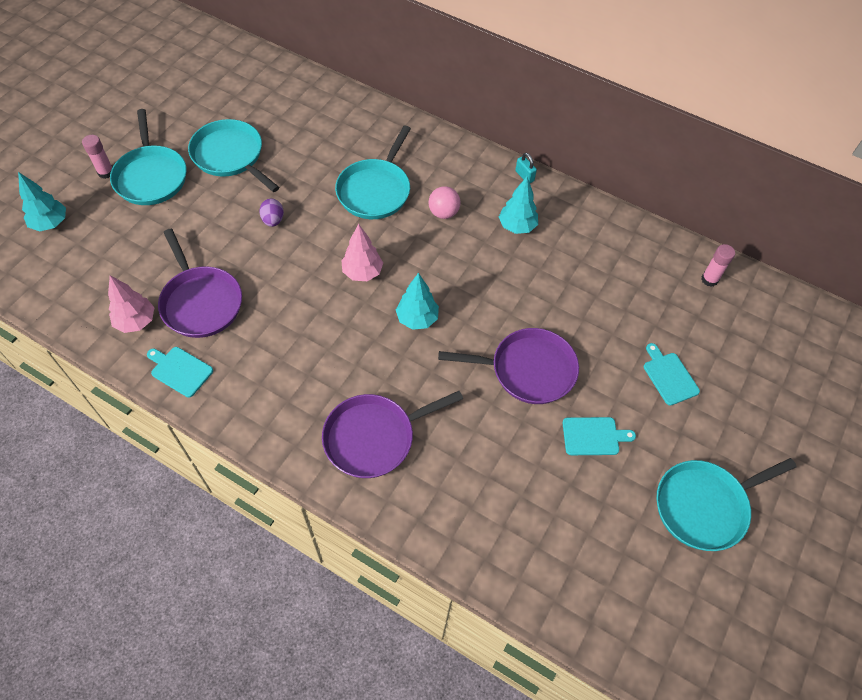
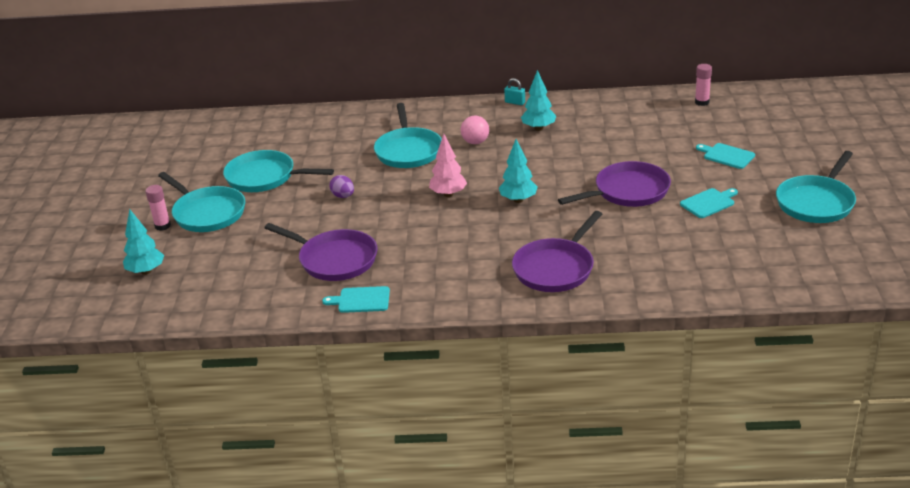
camera: 25 degrees left, 25 degrees down
pink tree [108,275,155,333] -> none

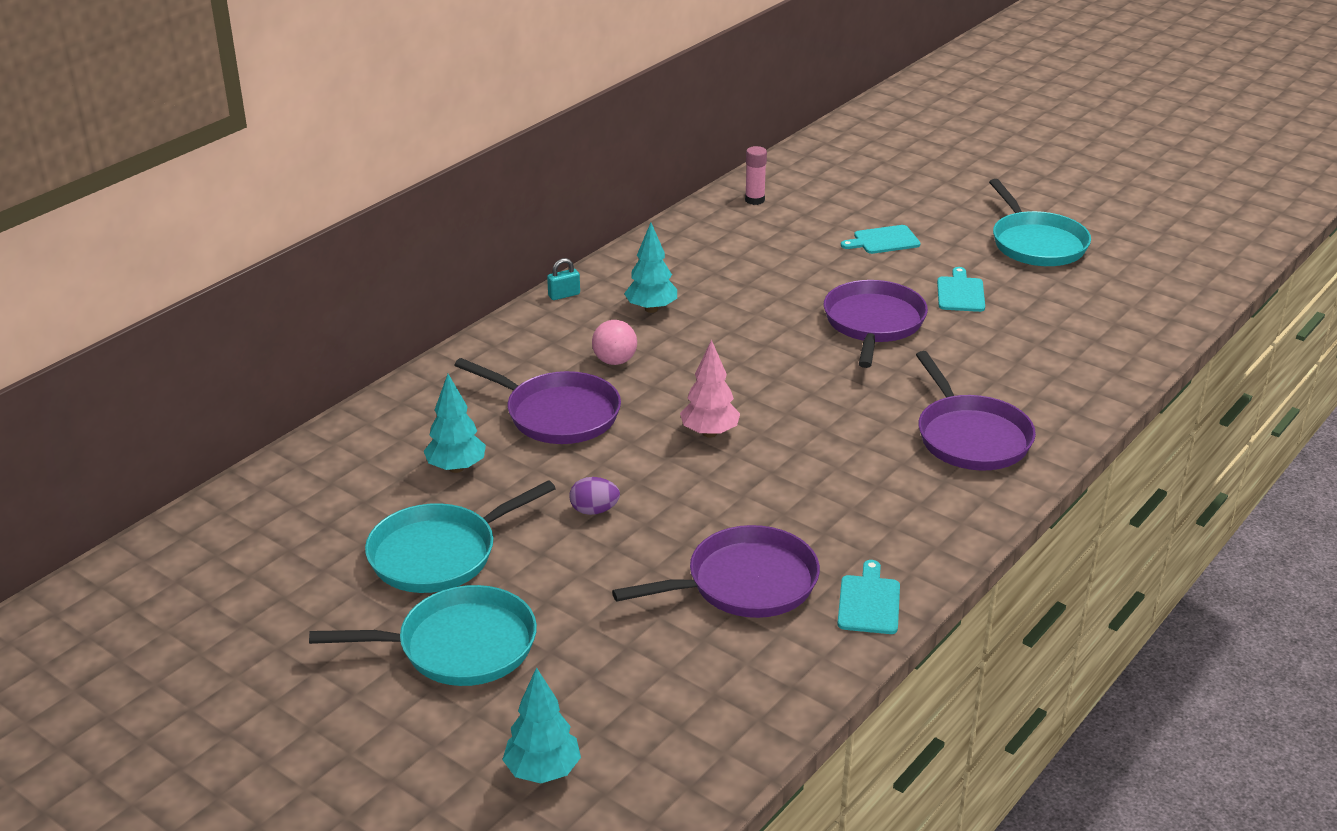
camera: 55 degrees left, 0 degrees up
pink glue stick [145,185,171,231] -> none
turquoise cutting board [322,286,390,313] -> turquoise cutting board turned 150 degrees clockwise [837,560,900,634]
turquoise pan [374,103,442,168] -> purple pan [455,358,621,444]
turquoise tree [499,139,537,203] -> turquoise tree moved to [424,374,486,473]

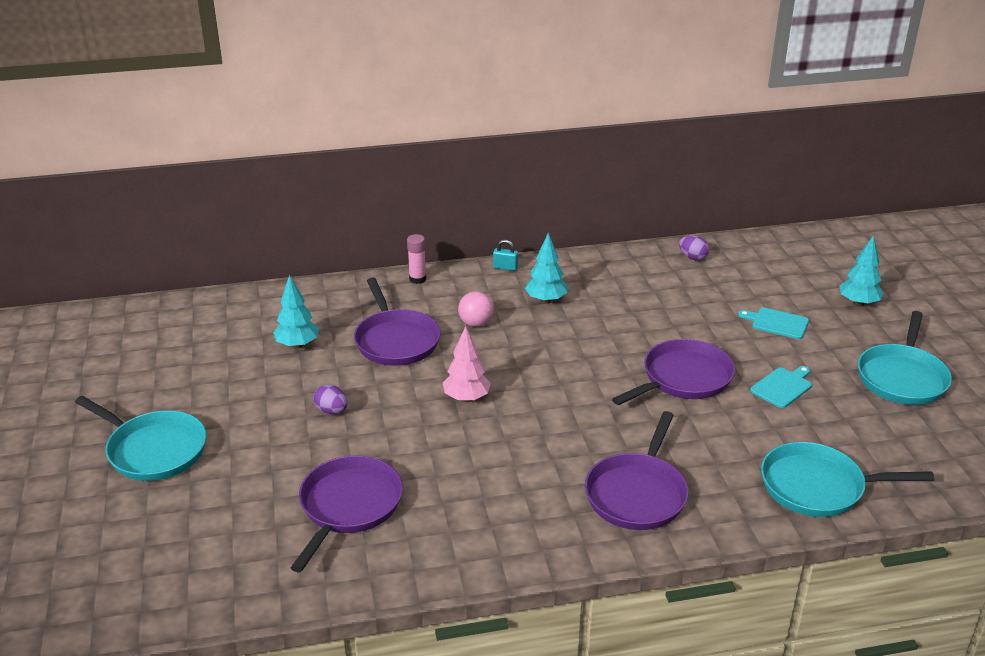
camera: 40 degrees right, 0 degrees up
turquoise pan [365,480,556,593] -> turquoise pan moved to [761,442,934,517]
turquoise tree [502,667,581,783] -> turquoise tree moved to [839,235,884,306]
purple pan [612,525,820,618] -> purple pan turned 90 degrees counterclockwise [290,456,403,572]
pink glue stick [745,146,767,205] -> pink glue stick moved to [407,234,426,284]
turquoise cutting board [837,560,900,634] -> none
none -> purple egg [679,235,709,260]

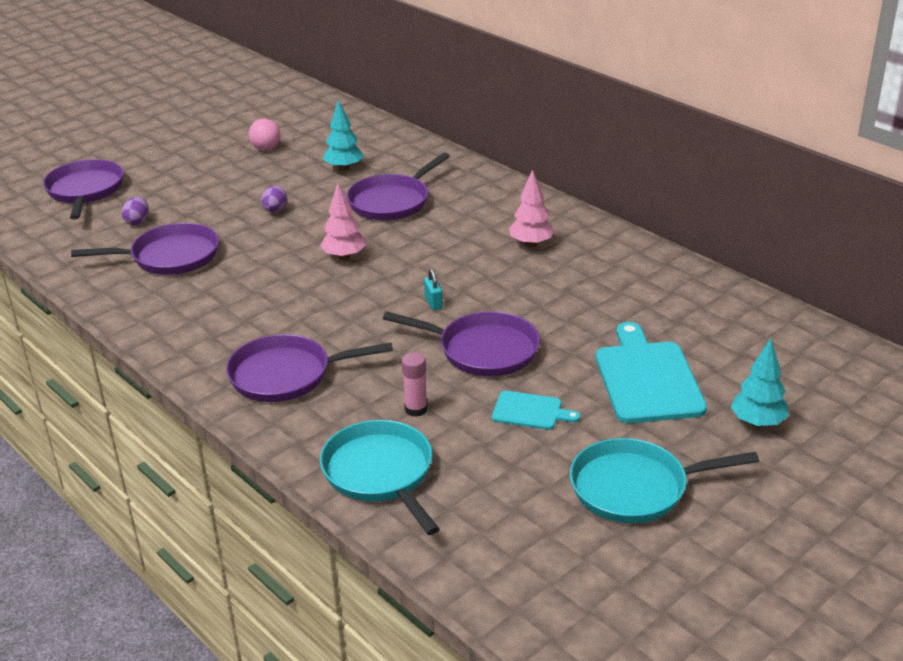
camera: 60 degrees right, 0 degrees up
turquoise pan [75,396,206,481] -> none
pink glue stick [407,234,426,284] -> pink glue stick moved to [402,352,428,417]
pink ball [458,291,494,327] -> pink ball moved to [249,119,280,151]
turquoise padlock [493,240,518,271] -> turquoise padlock moved to [424,269,443,310]
turquoise tree [525,233,567,303] -> pink tree [509,169,555,247]
purple egg [679,235,709,260] -> purple egg moved to [121,197,149,225]
turquoise cutting board [738,307,809,339] -> turquoise cutting board [596,322,707,423], size x1.91
none -> purple pan [43,159,124,220]

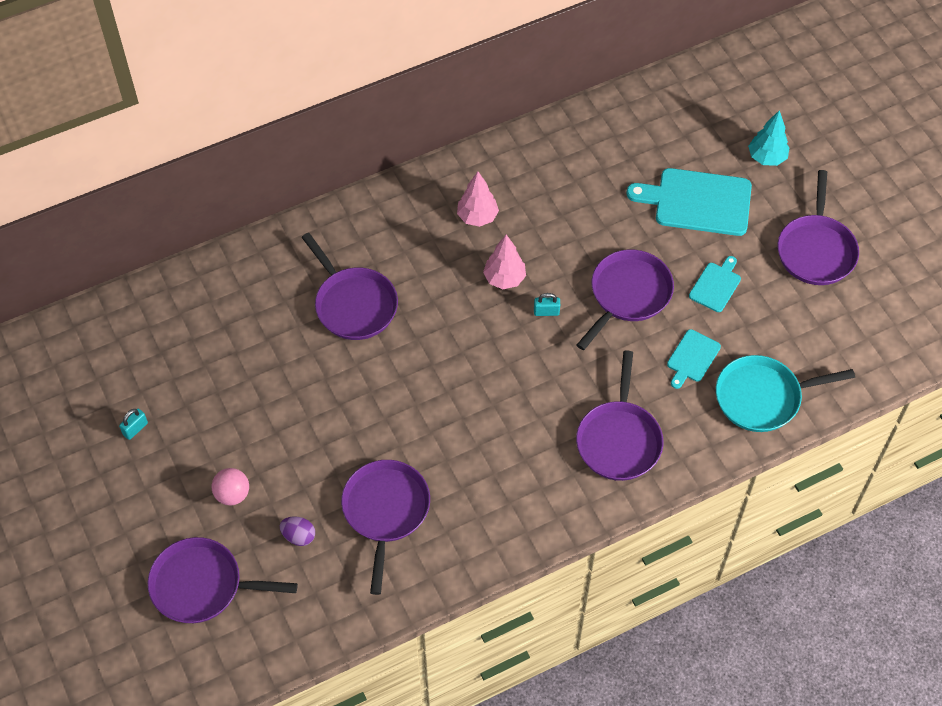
camera: 75 degrees left, 25 degrees up
pink ball [249,119,280,151] -> pink ball moved to [211,468,249,505]
purple egg [261,186,287,212] -> none
pink tree [320,183,366,260] -> pink tree moved to [483,235,526,289]
turquoise tree [323,99,364,171] -> none
pink glue stick [402,352,428,417] -> turquoise cutting board [667,329,721,389]
turquoise pan [570,438,759,523] -> purple pan [777,170,859,285]
none -> turquoise padlock [119,409,148,440]

